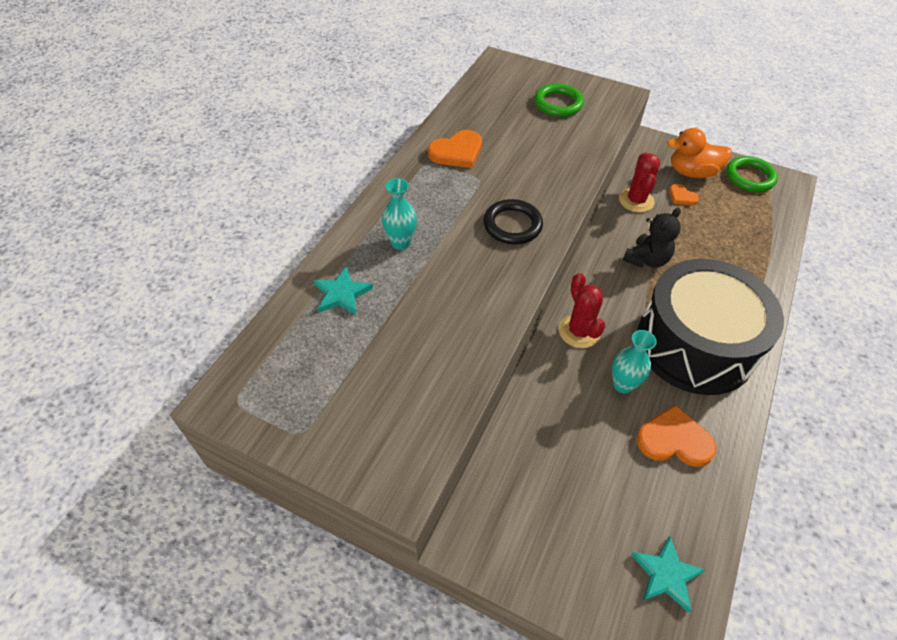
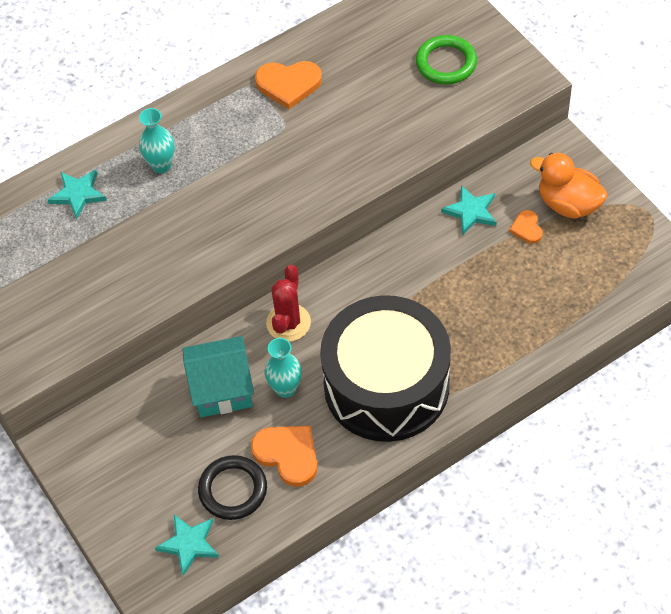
camera: 35 degrees right, 5 degrees up
black ring [483,199,543,244] -> black ring moved to [198,455,267,520]
red cactus [619,152,660,212] -> turquoise star [441,185,496,235]
black teddy bear [623,208,681,268] -> none
green ring [726,156,778,192] -> none
none -> turquoise house [182,336,254,417]

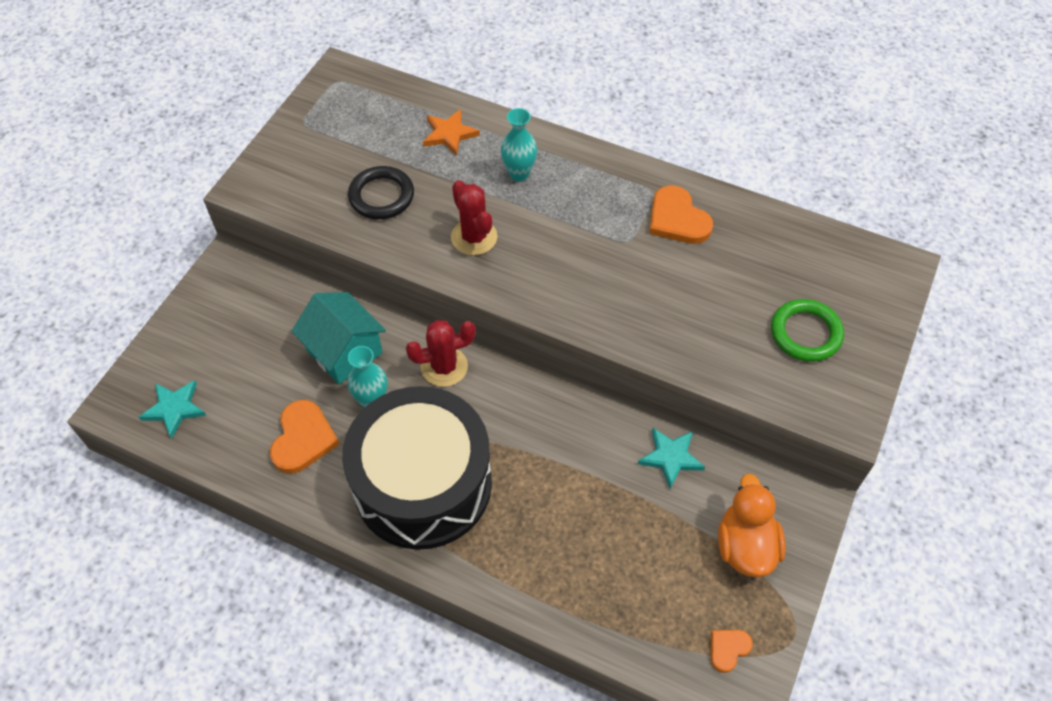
camera: 55 degrees right, 0 degrees up
turquoise star [48,170,107,219] -> orange star [423,109,480,156]
black ring [198,455,267,520] -> black ring moved to [348,166,414,219]
orange heart [509,210,543,244] -> orange heart moved to [710,630,753,673]
none -> red cactus [451,180,497,255]

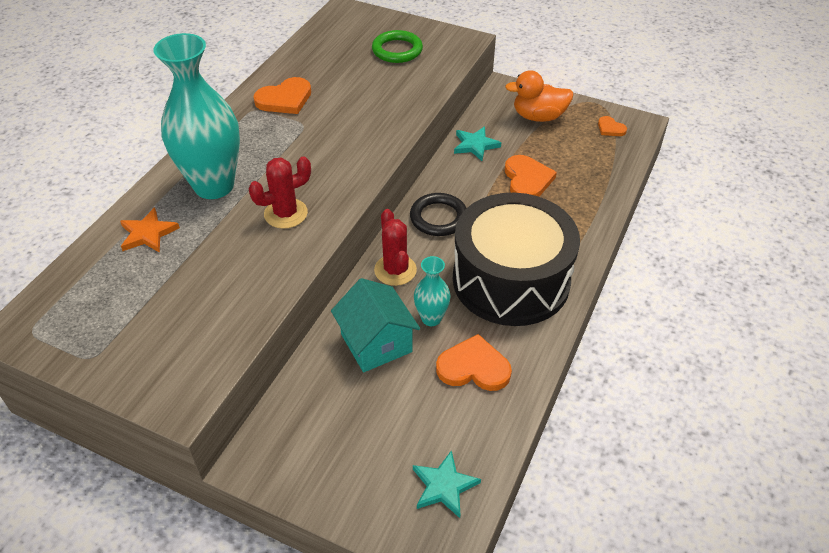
camera: 90 degrees left, 10 degrees down
turquoise house [292,292,386,384] -> turquoise house turned 75 degrees counterclockwise [331,278,420,372]
black ring [348,166,414,219] -> black ring moved to [410,193,466,236]
turquoise vase [501,108,537,181] -> turquoise vase [153,33,240,199], size x2.11
none -> orange heart [505,155,557,197]

